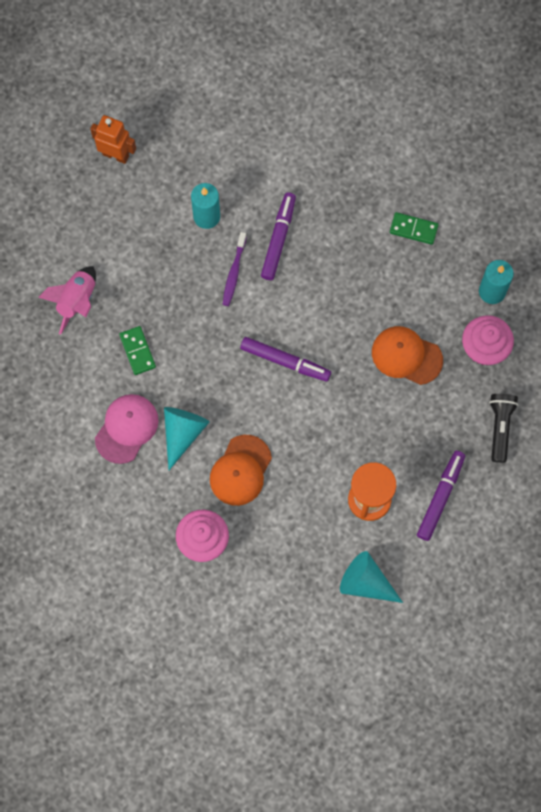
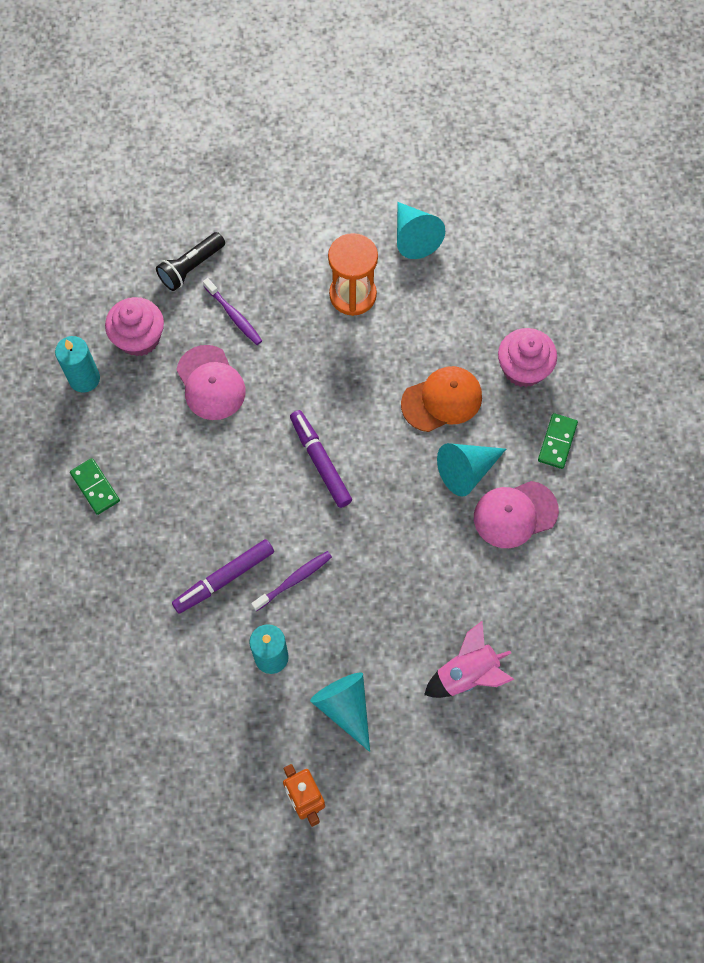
camera: 140 degrees left, 5 degrees down
green domino [119,326,156,375] -> green domino moved to [538,413,578,469]
orange cap [372,326,443,385] -> pink cap [176,345,246,420]
purple marker [417,451,465,541] -> none
none -> purple toothbrush [203,278,262,345]
none -> turquoise cone [310,672,370,752]

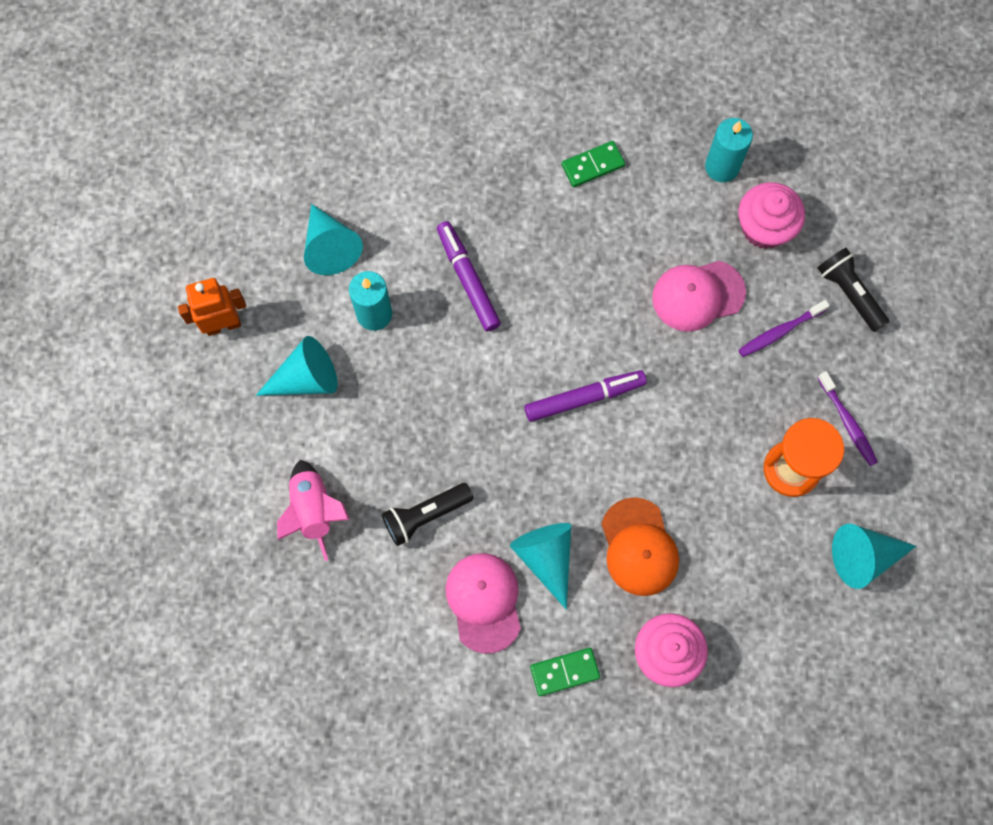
camera: 100 degrees right, 5 degrees up
purple toothbrush [251,551,332,611] -> purple toothbrush moved to [818,371,878,466]
green domino [538,413,578,469] -> green domino turned 45 degrees counterclockwise [530,648,600,696]
none -> turquoise cone [304,204,363,275]
none -> black flashlight [382,483,473,546]

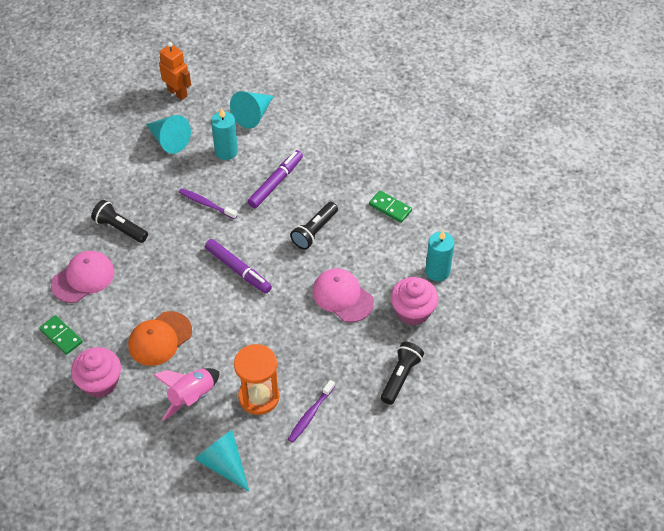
camera: 60 degrees right, 20 degrees down
pink rocket [277,460,350,561] -> pink rocket moved to [154,368,220,421]
turquoise cone [510,523,571,610] -> none
purple toothbrush [739,300,830,357] -> purple toothbrush moved to [179,188,237,219]
none -> black flashlight [290,202,338,250]

